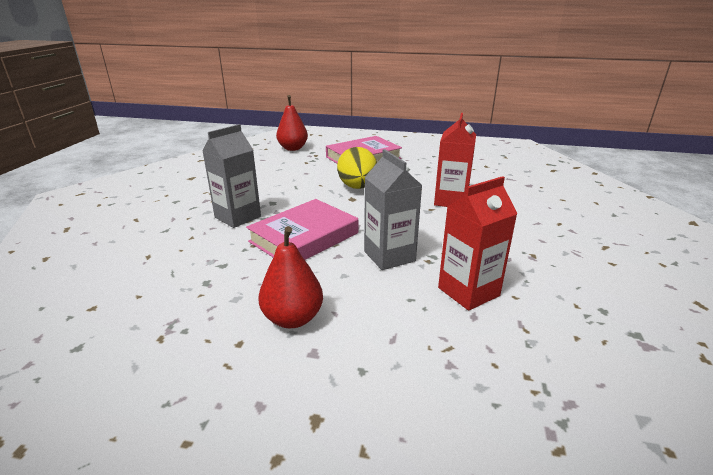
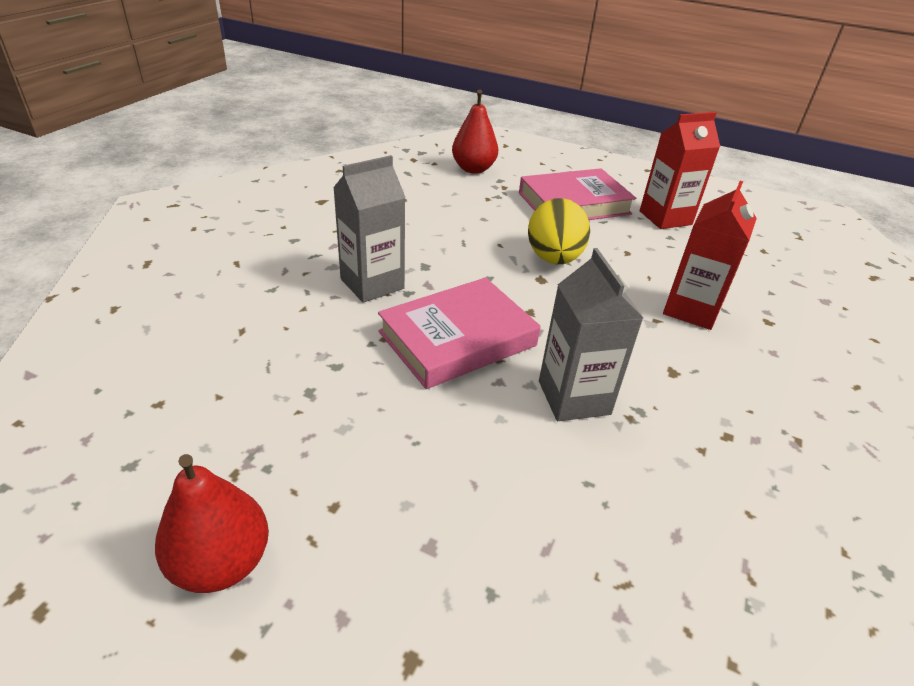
camera: 10 degrees right, 10 degrees up
red pear [258,226,323,328] -> red pear moved to [155,454,269,593]
red carton [438,176,518,311] -> red carton moved to [640,112,720,229]

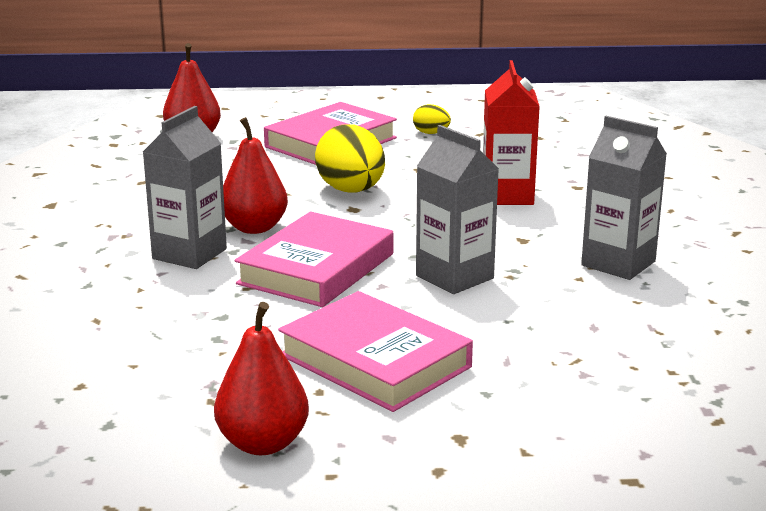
camera: 25 degrees left, 15 degrees down
red carton [640,112,720,229] -> yellow egg [413,104,451,134]
none -> red pear [223,117,288,234]
none -> pink book [278,291,473,412]
none -> grey carton [581,116,667,280]

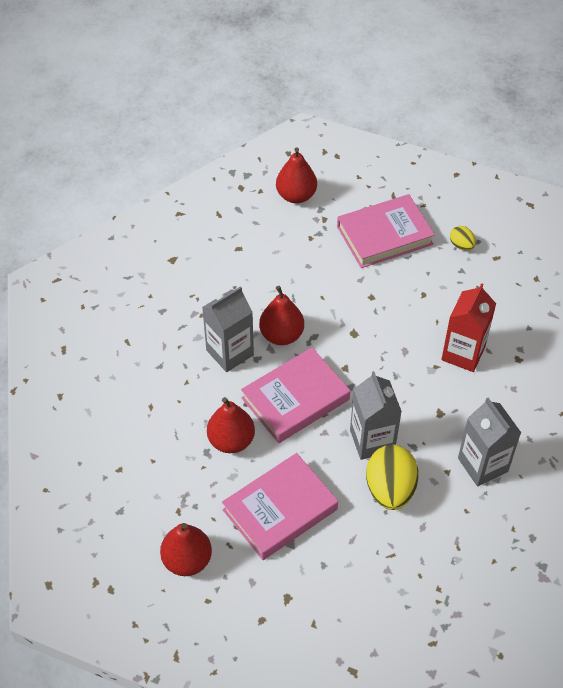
camera: 25 degrees right, 30 degrees up
pink book [278,291,473,412] -> pink book turned 75 degrees clockwise [222,453,338,560]
yellow egg [315,124,385,193] -> yellow egg moved to [366,445,419,510]
none -> red pear [207,397,255,453]

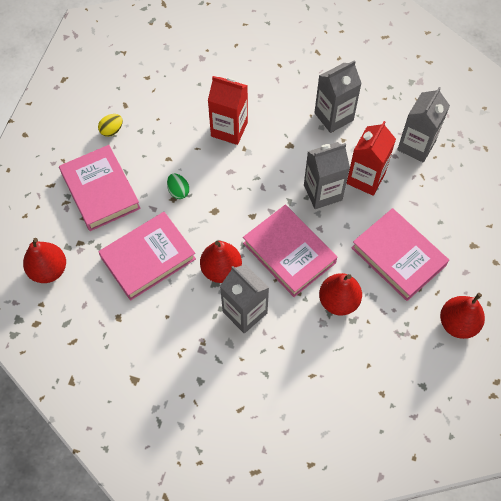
camera: 95 degrees left, 10 degrees up
yellow egg [366,445,419,510] -> red carton [347,121,396,196]
none -> pink book [98,212,196,301]
none -> green egg [167,173,189,199]
none -> grey carton [397,87,450,163]

